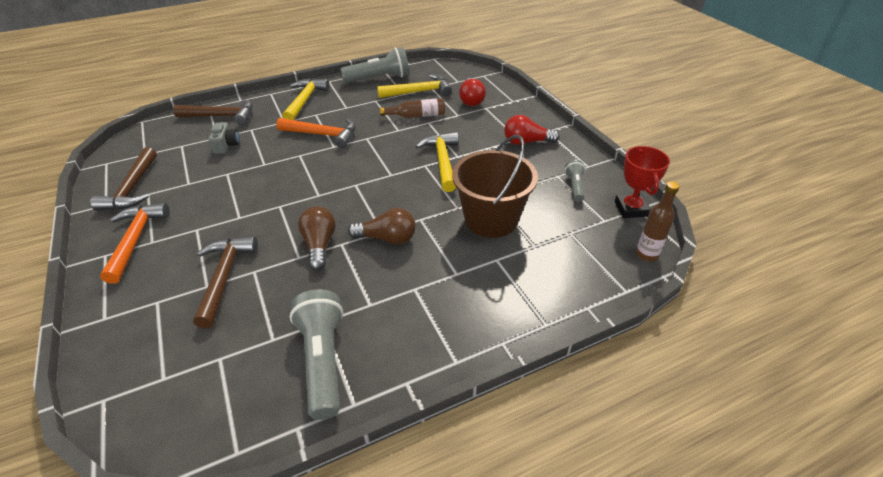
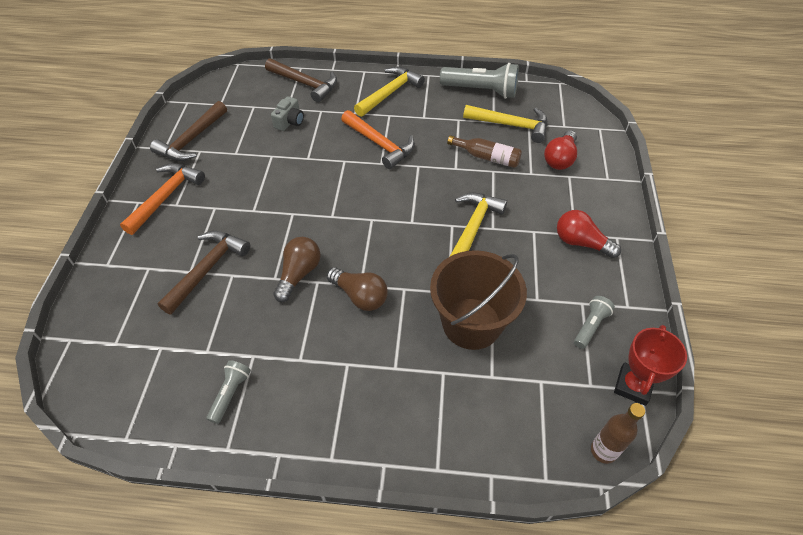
camera: 30 degrees right, 10 degrees up
grey flashlight [289,289,343,420] -> grey flashlight [207,360,251,424], size x0.53

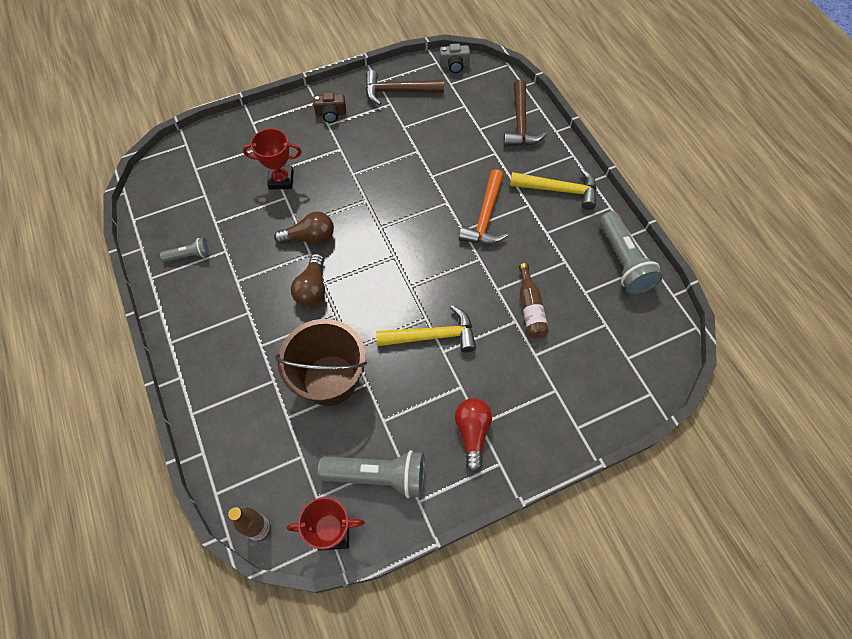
camera: 60 degrees right, 10 degrees up
orange hammer [120,163,205,235] -> brown camera [313,92,346,123]
brown hammer [158,231,250,315] -> red trophy [243,128,302,189]
grey camera [271,96,304,131] -> grey camera moved to [440,44,470,73]
yellow hammer [463,105,548,143] -> none
red light bulb [544,130,577,170] -> none
grey flashlight [574,296,615,349] -> grey flashlight [318,450,425,498], size x1.89

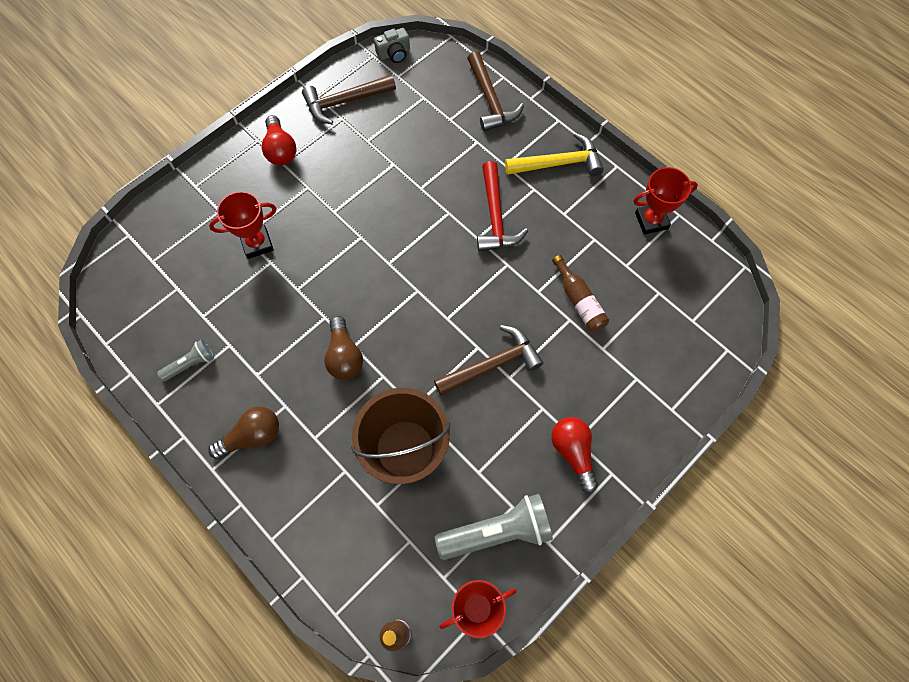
camera: 20 degrees left, 5 degrees up
brown light bulb [274,212,334,244] -> brown light bulb moved to [208,406,279,459]
brown camera [313,92,346,123] -> red light bulb [262,115,296,165]
yellow hammer [376,305,476,352] -> brown hammer [434,325,543,396]
orange hammer [459,169,508,244] -> red hammer [477,161,528,252]
grey flashlight [600,211,663,295] -> red trophy [633,167,698,235]

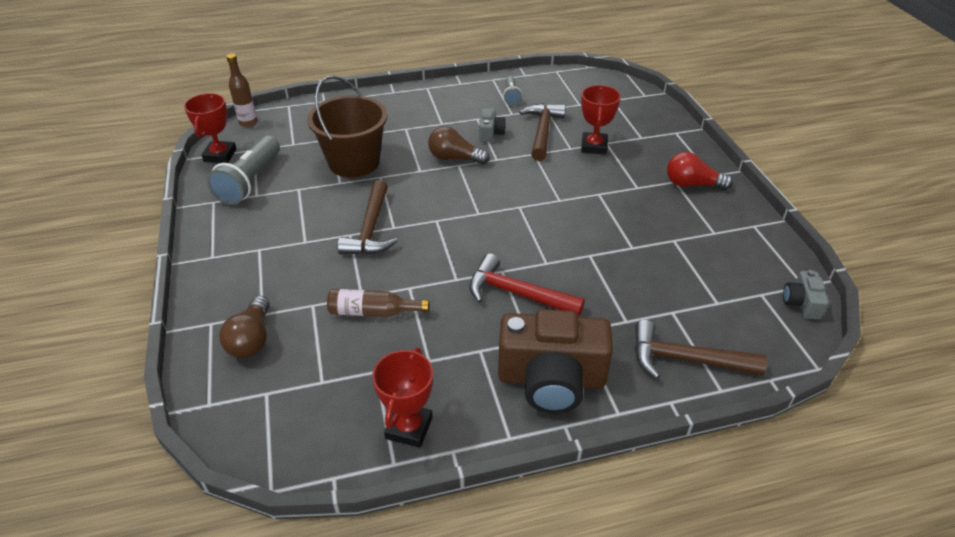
camera: 120 degrees right, 25 degrees down
brown light bulb [208,406,279,459] -> brown light bulb moved to [219,296,270,358]
brown hammer [302,75,396,124] -> brown hammer moved to [519,103,566,161]
yellow hammer [505,133,604,176] -> brown camera [498,309,613,413]
red light bulb [551,417,598,493] -> none
none -> grey camera [479,108,506,142]

